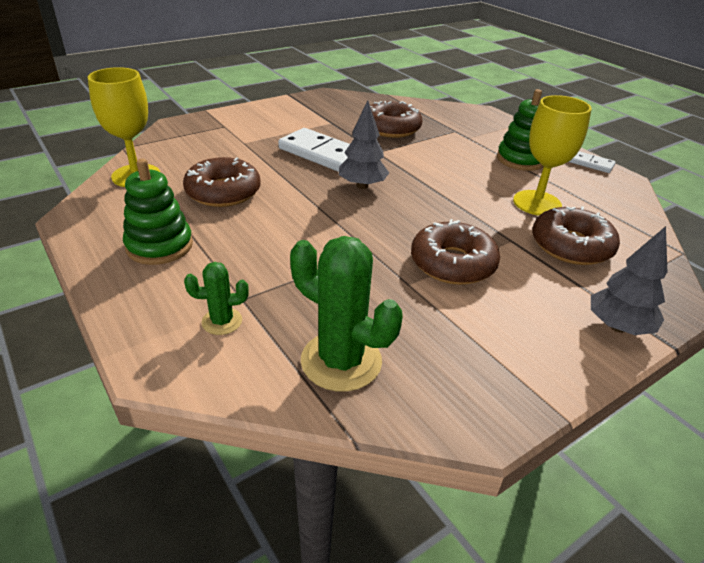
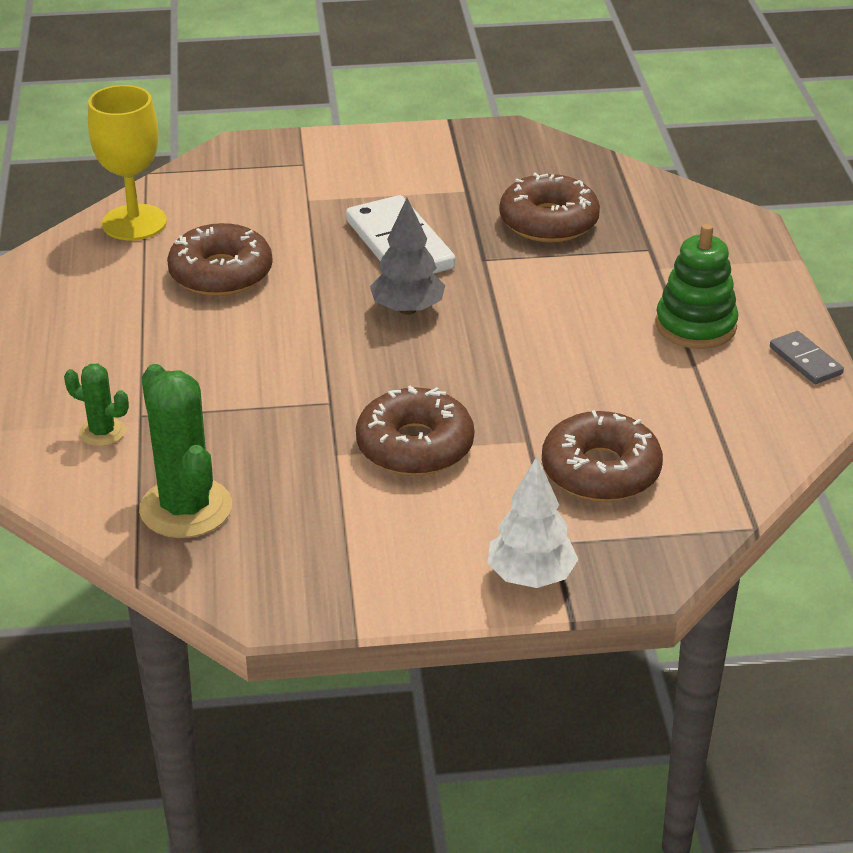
camera: 30 degrees right, 0 degrees up
green stacking toy [123,159,193,265] -> none
yellow goblet [513,95,592,216] -> none
white domino [569,151,615,173] -> grey domino [770,331,844,384]
grey tree [591,226,667,335] -> white tree [487,456,578,588]

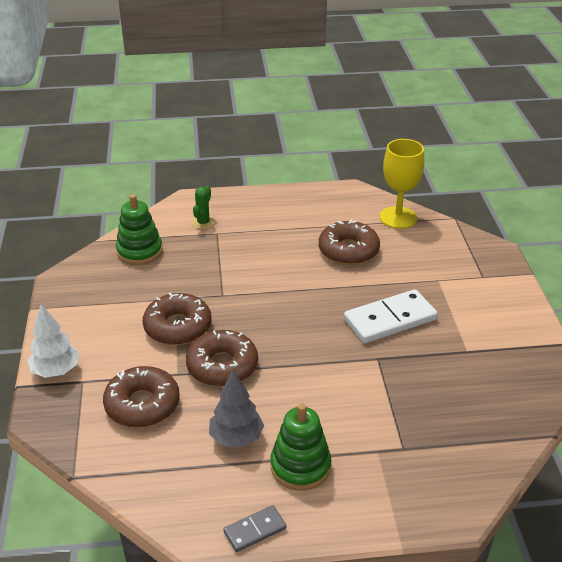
camera: 90 degrees right, 0 degrees up
green cactus [139,364,232,538] -> green stacking toy [116,194,163,265]
grey tree [370,198,445,315] -> grey tree moved to [209,370,264,448]
brown donut [499,173,600,242] -> brown donut moved to [186,330,258,387]

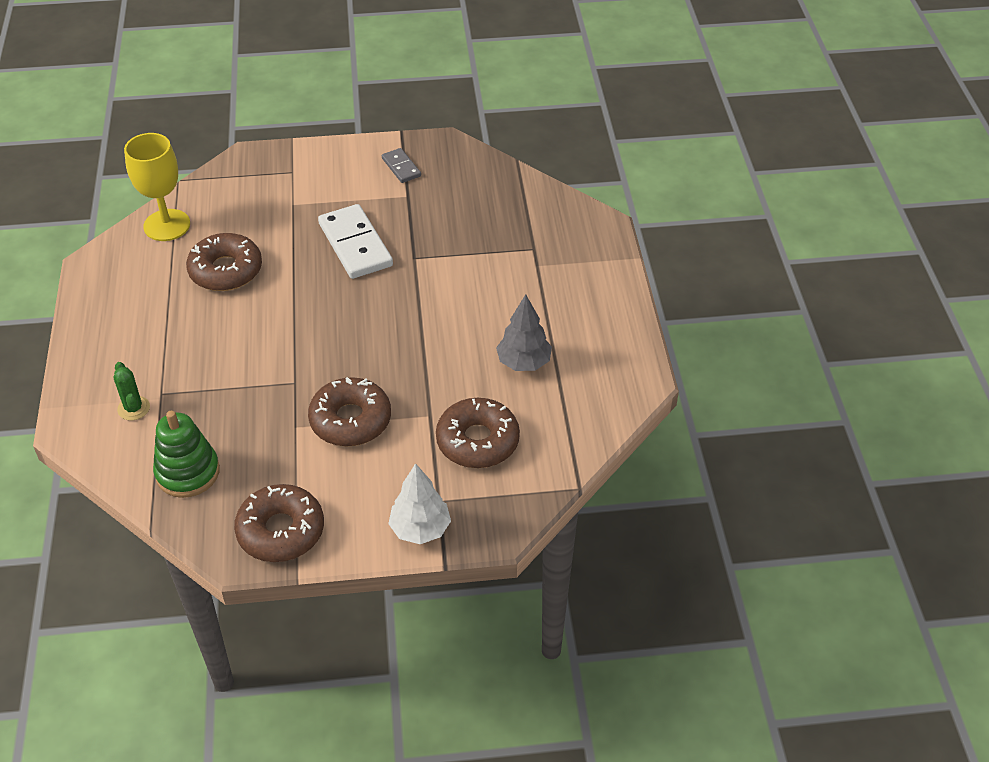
camera: 90 degrees left, 10 degrees up
brown donut [186,330,258,387] -> brown donut moved to [234,484,324,562]
green cactus [192,186,215,229] -> green cactus turned 45 degrees clockwise [114,362,150,421]
grey domino [223,505,287,552] -> grey domino moved to [382,148,421,183]
green stacking toy [270,403,331,491] -> none

